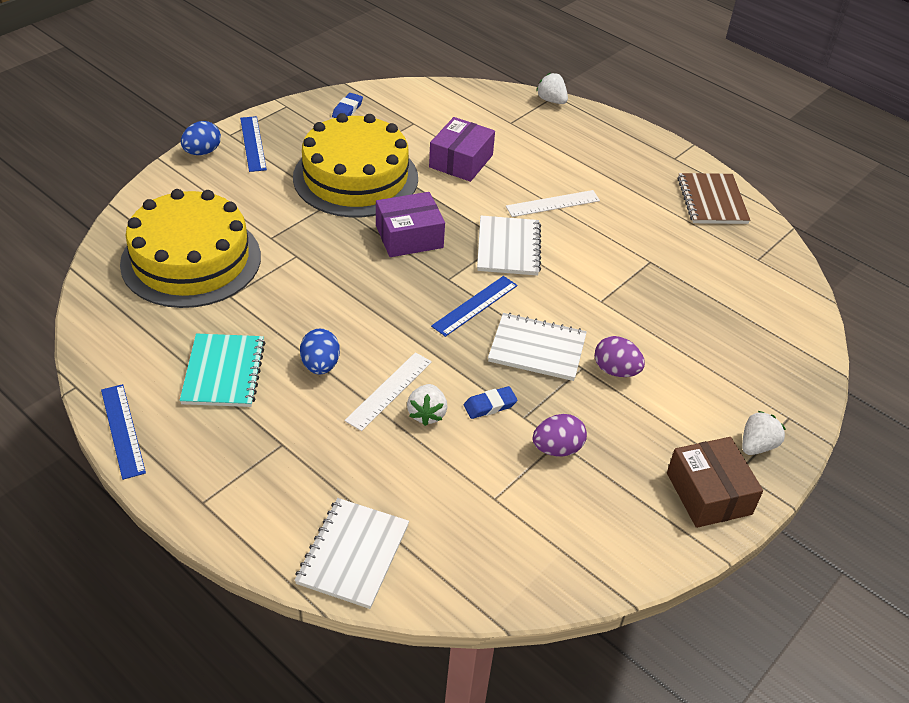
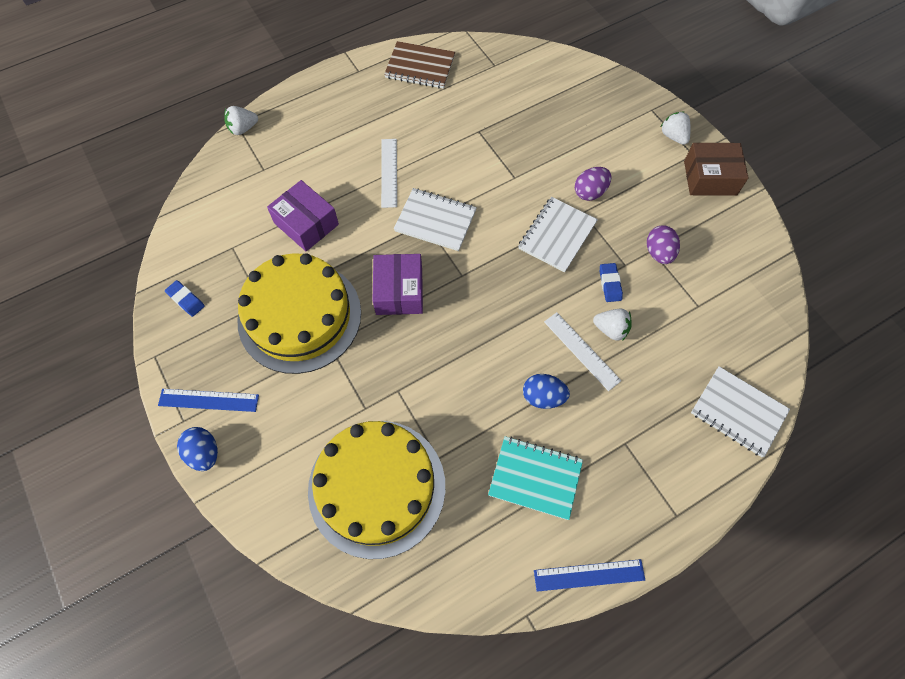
camera: 70 degrees left, 20 degrees up
blue ruler [431,276,518,337] -> none

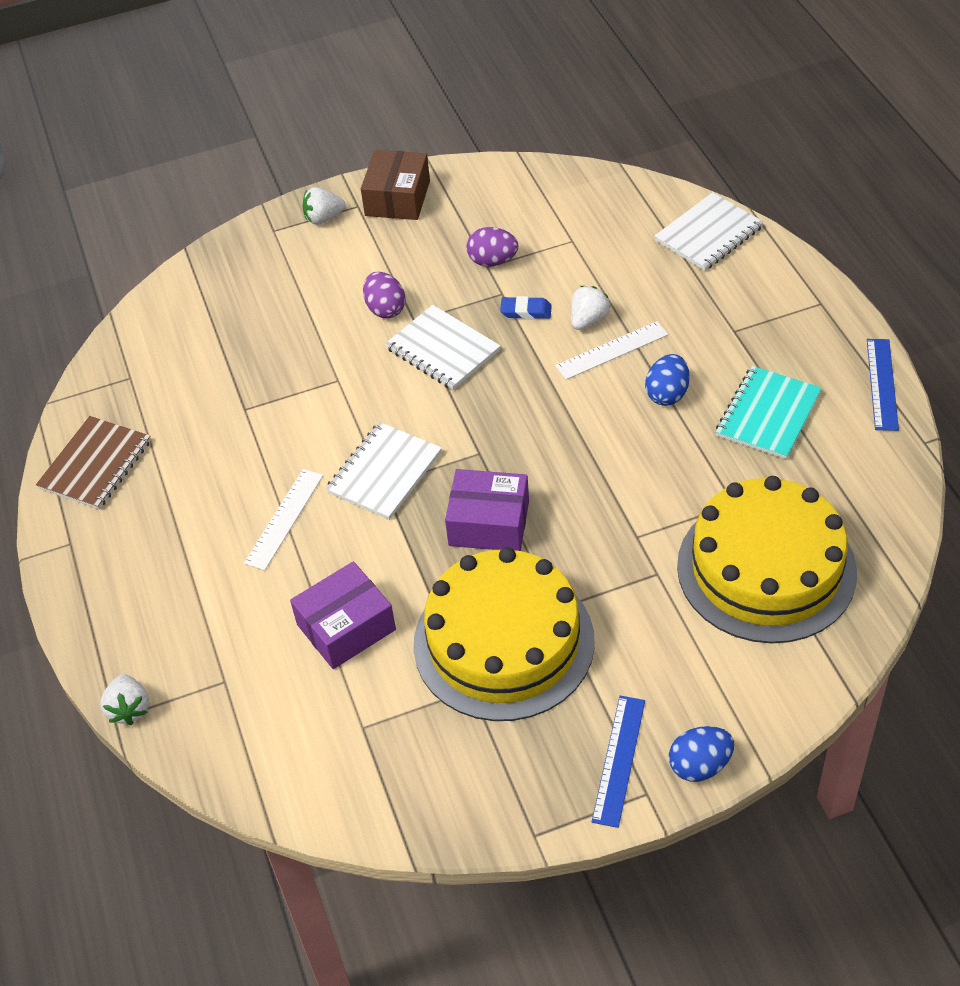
camera: 75 degrees left, 15 degrees down
blue eraser [165,280,205,317] -> none
white ruler [381,139,397,208] -> white ruler turned 75 degrees counterclockwise [244,469,323,571]

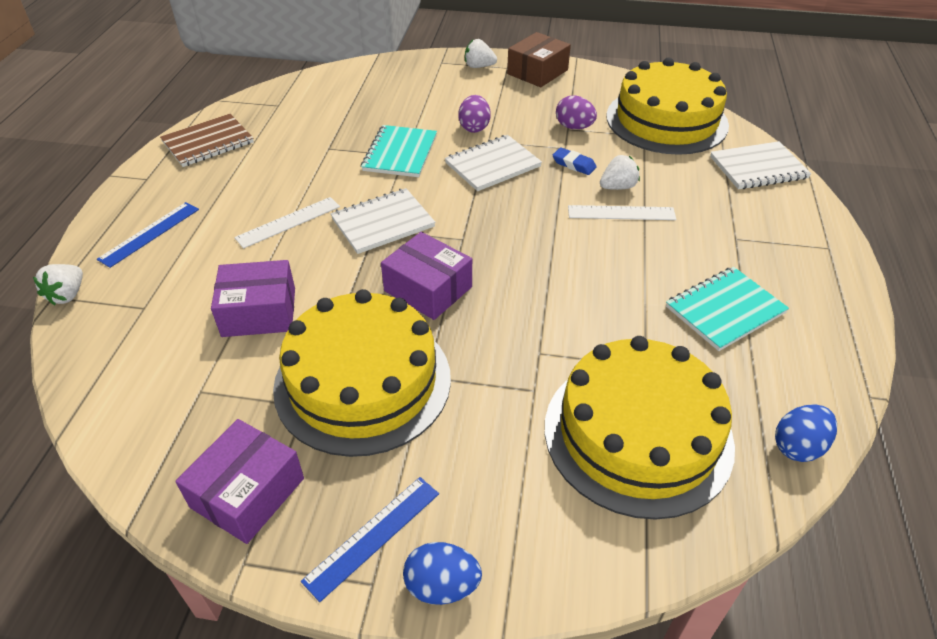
camera: 25 degrees right, 5 degrees down
white notebook [385,305,501,390] -> white notebook turned 75 degrees clockwise [445,135,542,191]
blue egg [645,354,689,406] -> blue egg moved to [775,404,837,462]
blue ruler [867,339,899,431] -> blue ruler moved to [97,202,199,268]
none -> purple box [175,419,304,544]
none -> turquoise notebook [361,125,437,177]
none -> yellow cake [606,58,729,155]

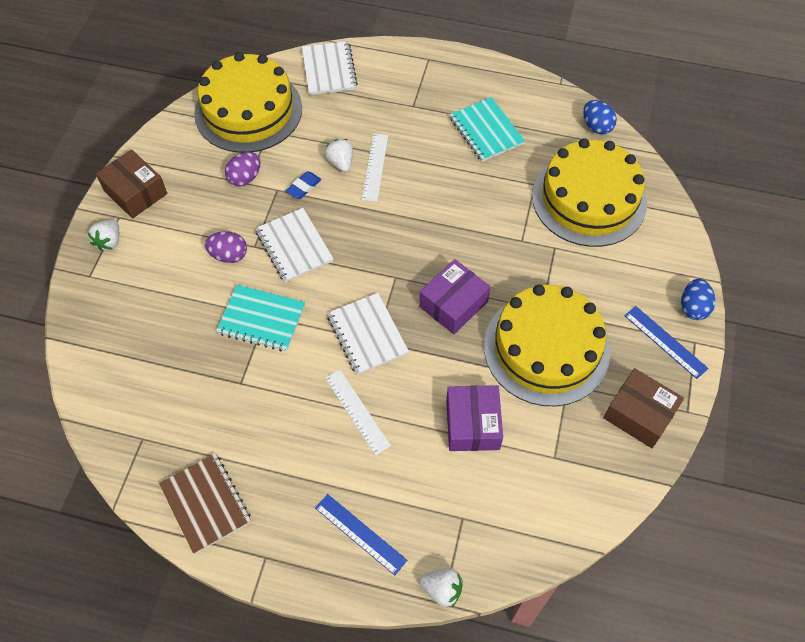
camera: 85 degrees left, 15 degrees up
purple box [175,419,304,544] -> brown box [603,368,684,448]

